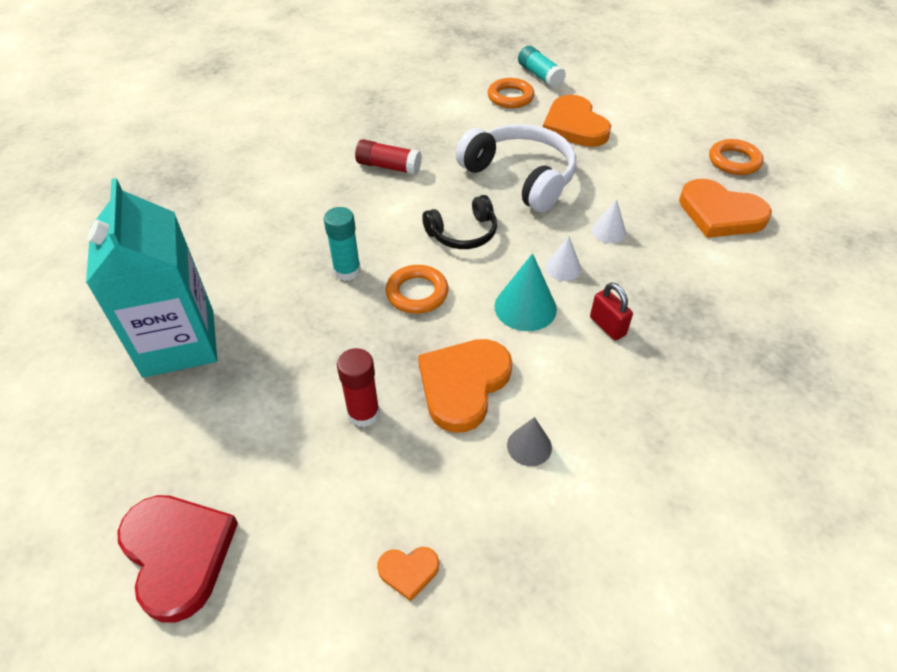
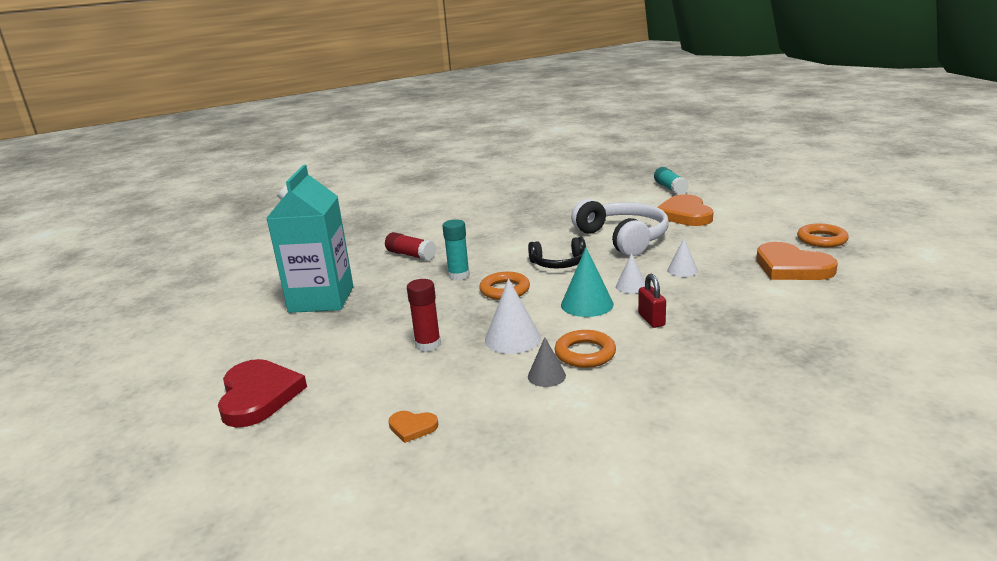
camera: 20 degrees right, 25 degrees down
red glue stick [355,139,422,175] -> red glue stick moved to [385,232,436,261]
orange heart [418,339,512,433] -> white cone [485,278,541,354]
orange ring [488,78,534,108] -> orange ring moved to [555,330,616,368]

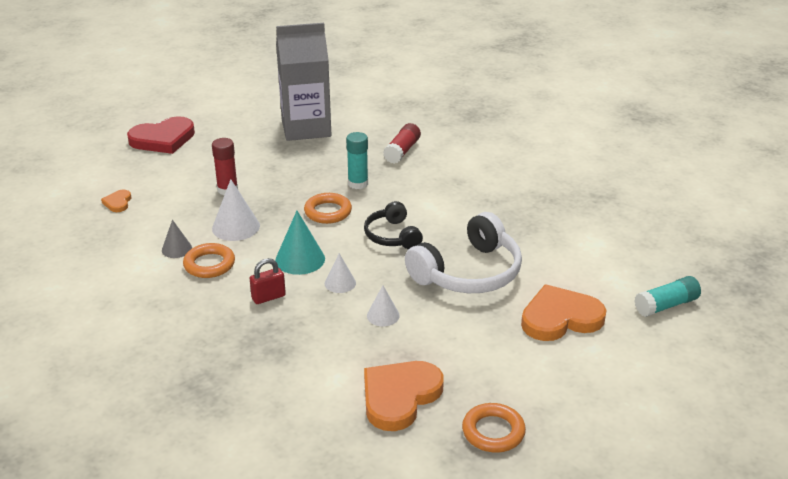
camera: 75 degrees right, 10 degrees up
turquoise carton [267,165,353,313] -> grey carton [276,23,331,141]

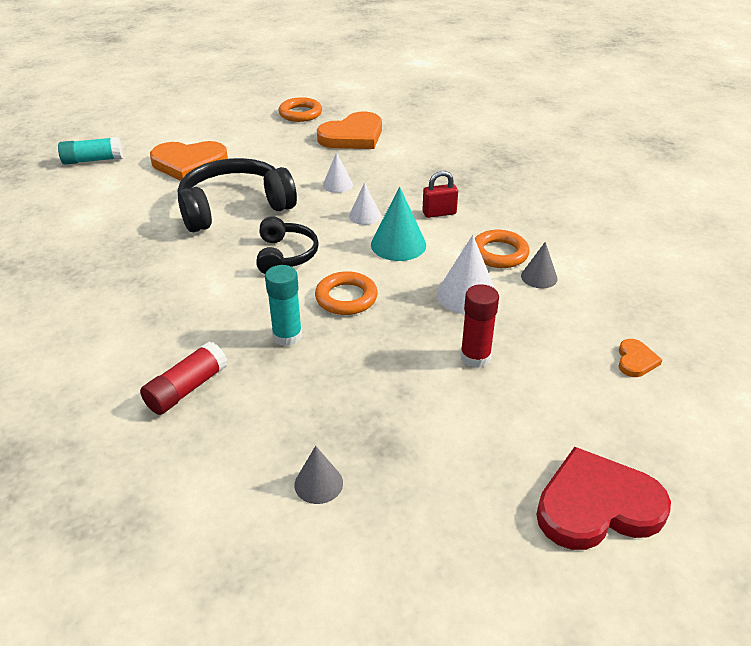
camera: 165 degrees left, 5 degrees up
grey carton [276,23,331,141] -> grey cone [295,446,343,504]
white headphones [405,212,522,293] -> black headphones [178,158,297,232]

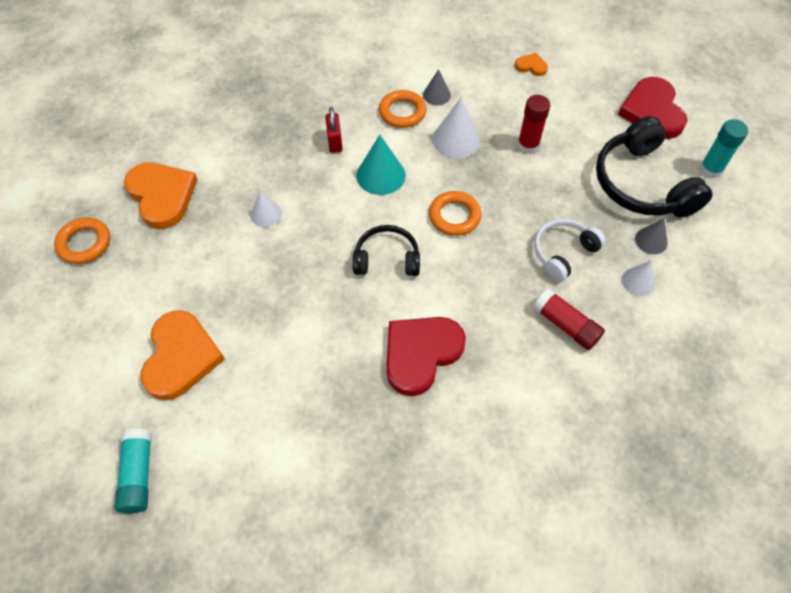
camera: 85 degrees left, 20 degrees up
black headphones [178,158,297,232] -> black headphones moved to [596,116,712,218]
turquoise glue stick [265,265,302,346] -> turquoise glue stick moved to [699,119,748,178]
white cone [349,182,381,225] -> white cone moved to [622,261,655,296]
none -> red heart [386,317,466,396]
none -> white headphones [534,219,606,282]

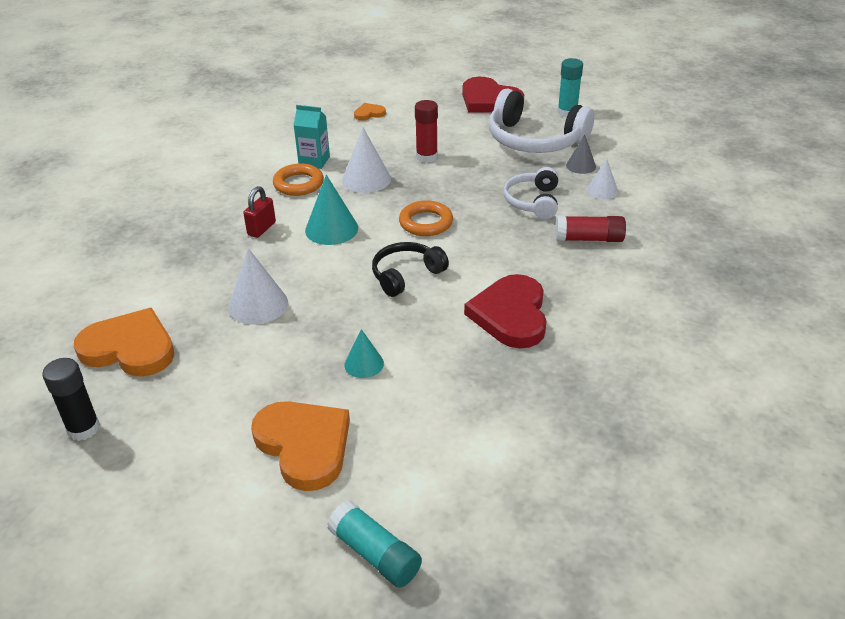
camera: 40 degrees left, 20 degrees down
orange ring [54,217,110,264] -> black glue stick [42,358,100,441]
white cone [251,191,282,227] -> white cone [228,248,288,325], size x1.63
red padlock [325,107,342,153] -> red padlock turned 75 degrees clockwise [243,186,276,238]
grey cone [423,69,451,105] -> turquoise carton [294,105,330,169]
black headphones [596,116,712,218] -> white headphones [489,89,594,153]
none -> turquoise cone [344,329,384,378]

